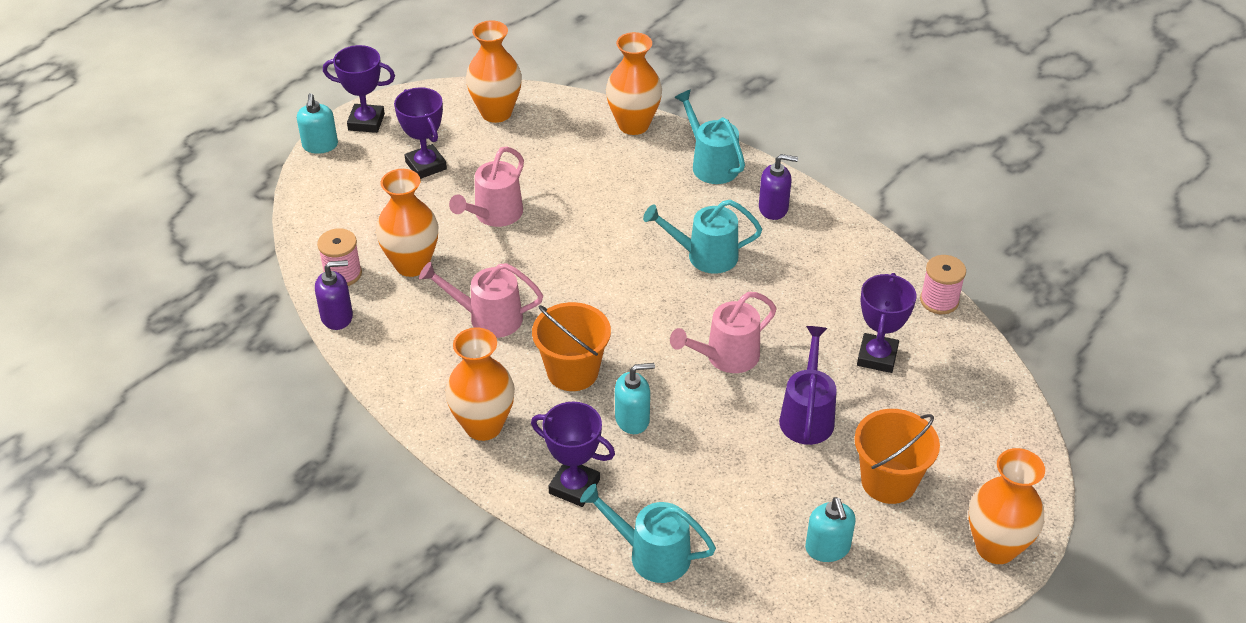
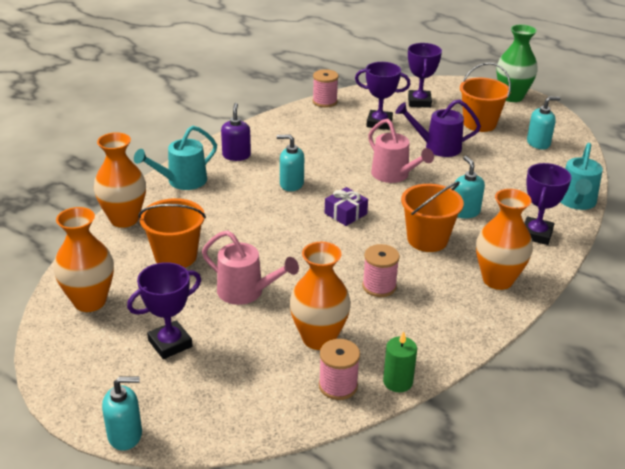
camera: 95 degrees left, 10 degrees down
purple soap dispenser [315,260,353,330] -> green candle [383,331,417,392]
purple trophy [323,45,395,133] -> purple trophy moved to [408,43,442,108]
pink watering can [419,262,543,338] -> pink spool [362,244,400,297]
turquoise watering can [643,200,762,274] -> turquoise soap dispenser [277,135,304,191]
orange vase [969,448,1045,564] -> green vase [496,24,538,102]
none -> orange bucket [139,198,206,268]
none -> purple gift [325,187,368,226]

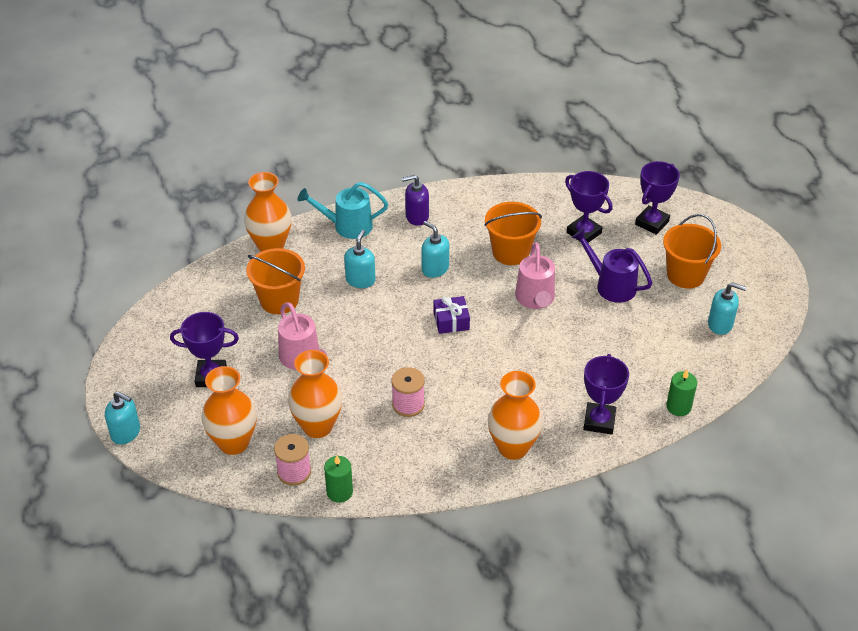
camera: 35 degrees right, 10 degrees up
orange vase [54,207,114,312] -> orange vase moved to [201,366,257,455]
purple soap dispenser [221,103,251,161] -> purple soap dispenser turned 135 degrees counterclockwise [402,175,429,226]
pink spool [313,69,339,108] -> none
orange bucket [401,181,464,252] -> orange bucket moved to [484,202,542,265]
turquoise soap dispenser [454,156,485,218] -> turquoise soap dispenser moved to [344,230,376,288]
green vase [496,24,538,102] -> none
purple trophy [525,163,572,245] -> purple trophy turned 45 degrees counterclockwise [584,354,629,434]
turquoise watering can [561,143,603,210] -> green candle [666,370,697,416]

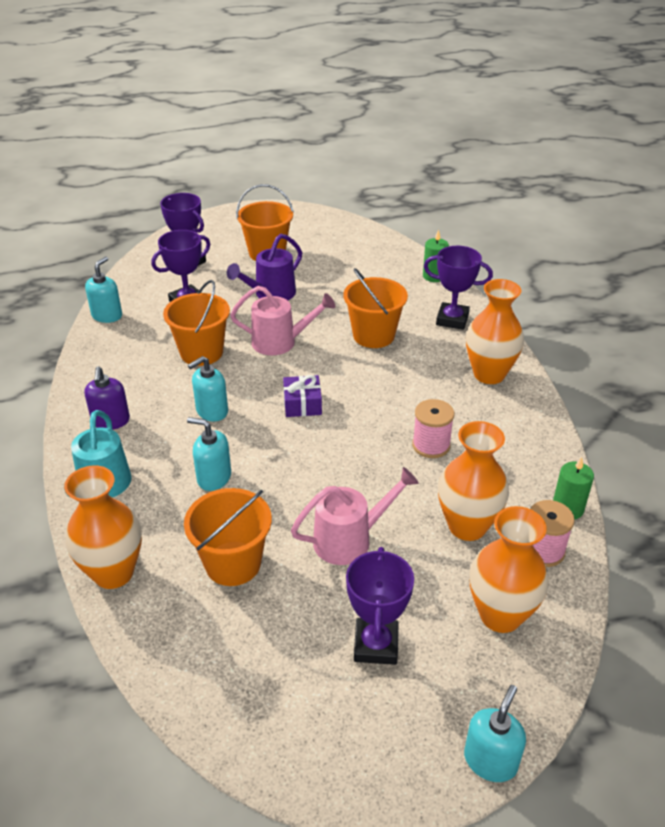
camera: 85 degrees left, 5 degrees down
turquoise soap dispenser [708,282,746,335] -> turquoise soap dispenser moved to [85,257,122,323]
none -> orange bucket [343,268,408,348]

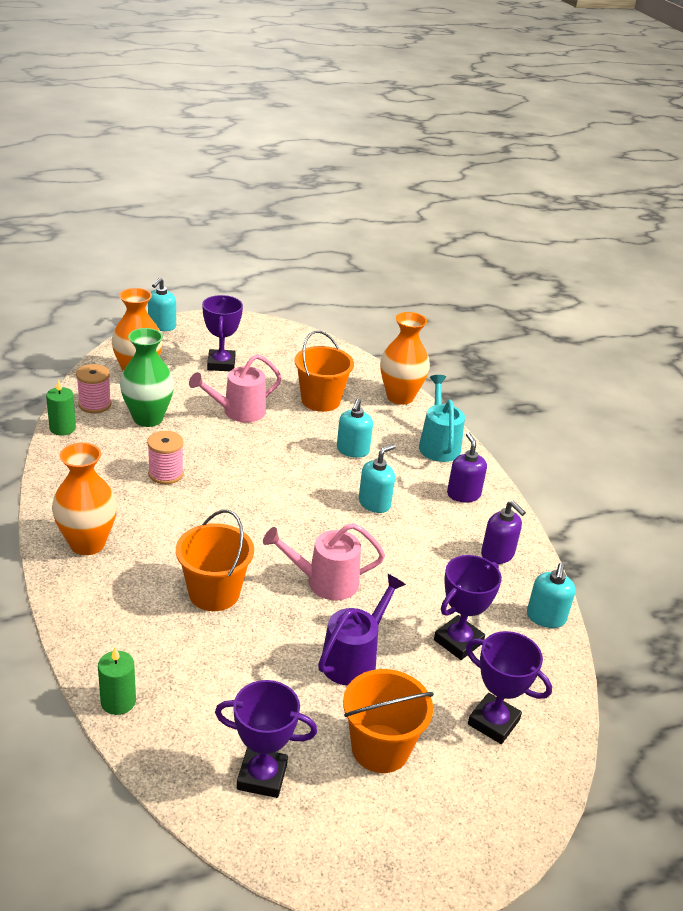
camera: 170 degrees right, 5 degrees down
orange bucket [163,280,230,366] -> none
turquoise soap dispenser [187,417,231,491] -> turquoise soap dispenser turned 90 degrees clockwise [337,399,373,458]
purple gift [283,375,322,417] -> none
purple trophy [424,246,493,330] -> purple trophy moved to [215,680,317,798]
orange vase [438,421,509,541] -> green vase [120,328,174,427]
none -> purple soap dispenser [481,501,526,564]

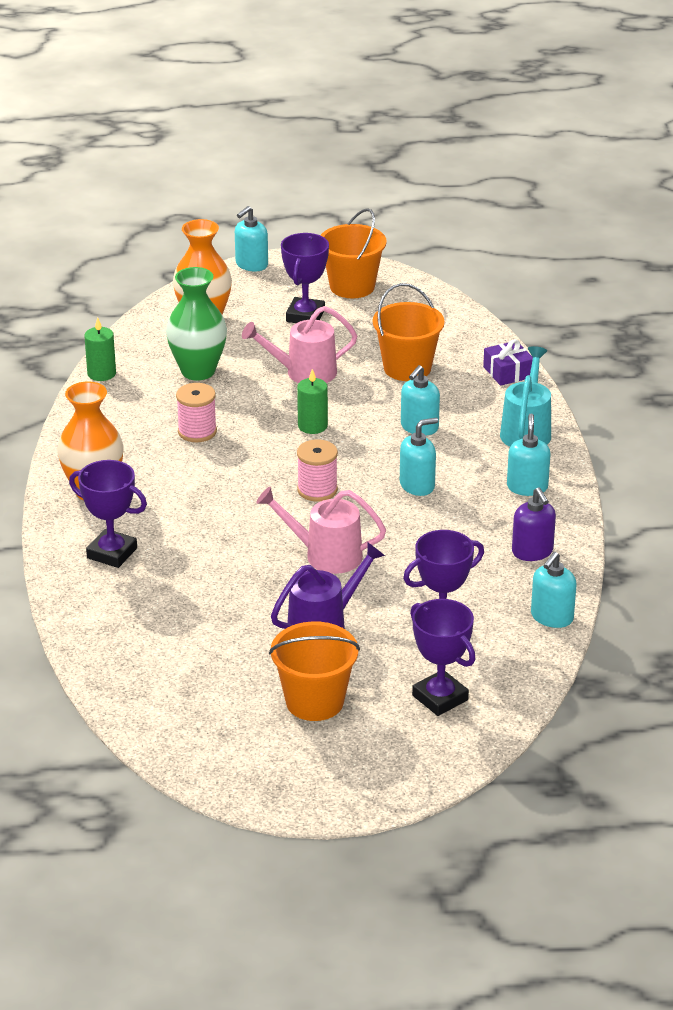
camera: 20 degrees right, 0 degrees up
pink spool [76,364,111,413] -> pink spool moved to [297,439,338,502]
green candle [98,647,136,715] -> green candle moved to [297,369,328,434]
orange bucket [176,510,254,611] -> orange bucket moved to [321,208,387,298]
purple trophy [215,680,317,798] -> purple trophy moved to [69,460,147,568]
orange vase [380,312,430,405] -> purple gift [483,339,533,386]
purple soap dispenser [447,432,487,502] -> turquoise soap dispenser [507,413,551,496]

